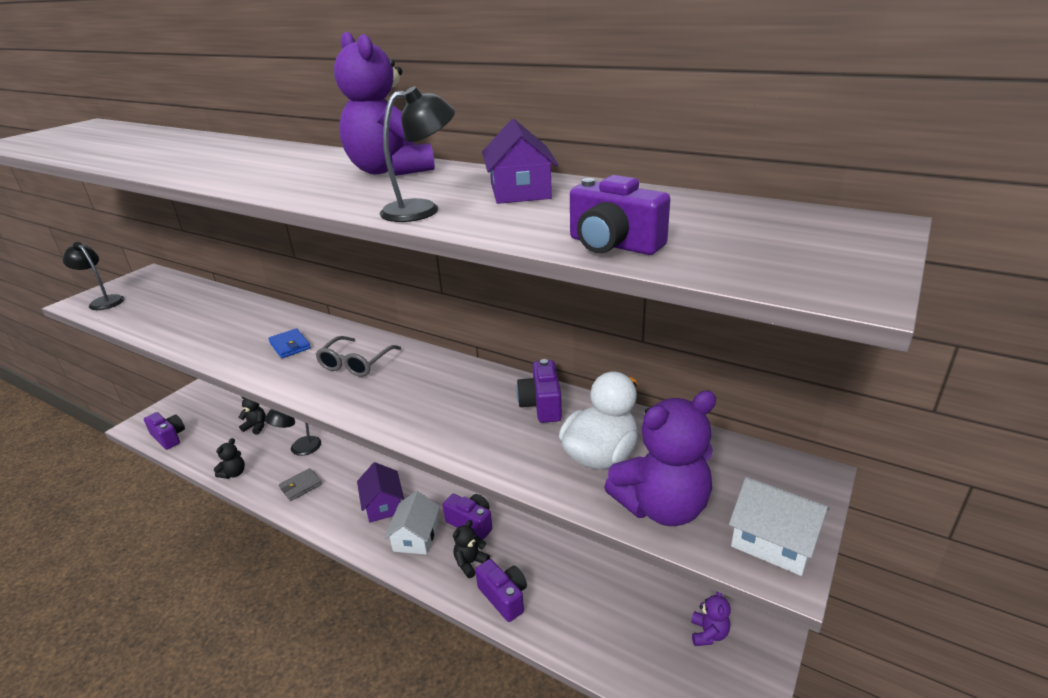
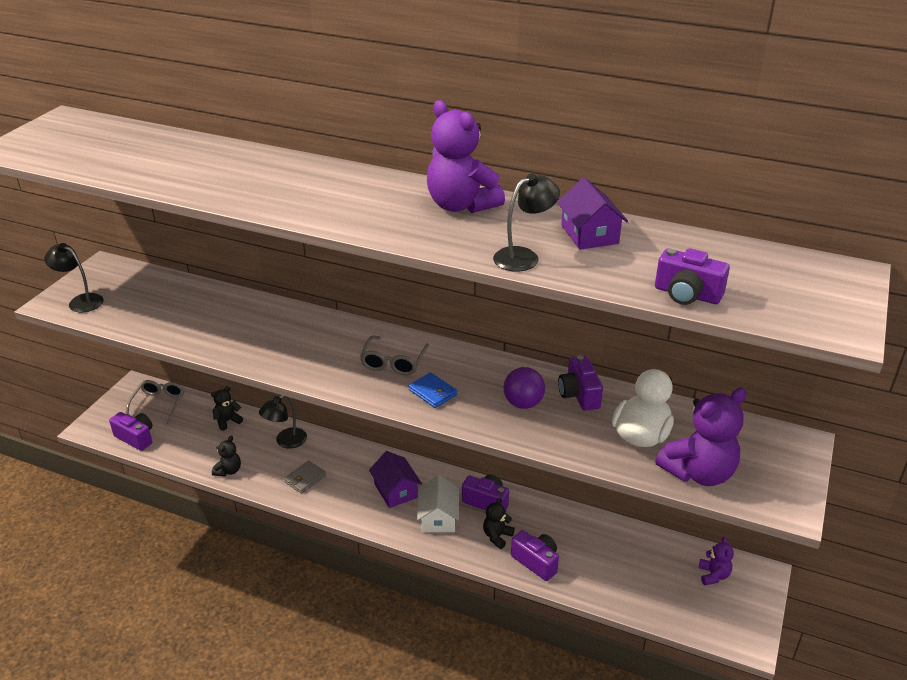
camera: 10 degrees left, 5 degrees up
black teddy bear [238,396,266,434] -> black teddy bear turned 45 degrees counterclockwise [211,386,243,431]
blue wallet [268,328,311,358] -> blue wallet moved to [409,372,457,408]
white house [729,477,830,576] -> none
none -> grey glasses [126,380,184,424]
none -> purple ball [503,367,545,409]

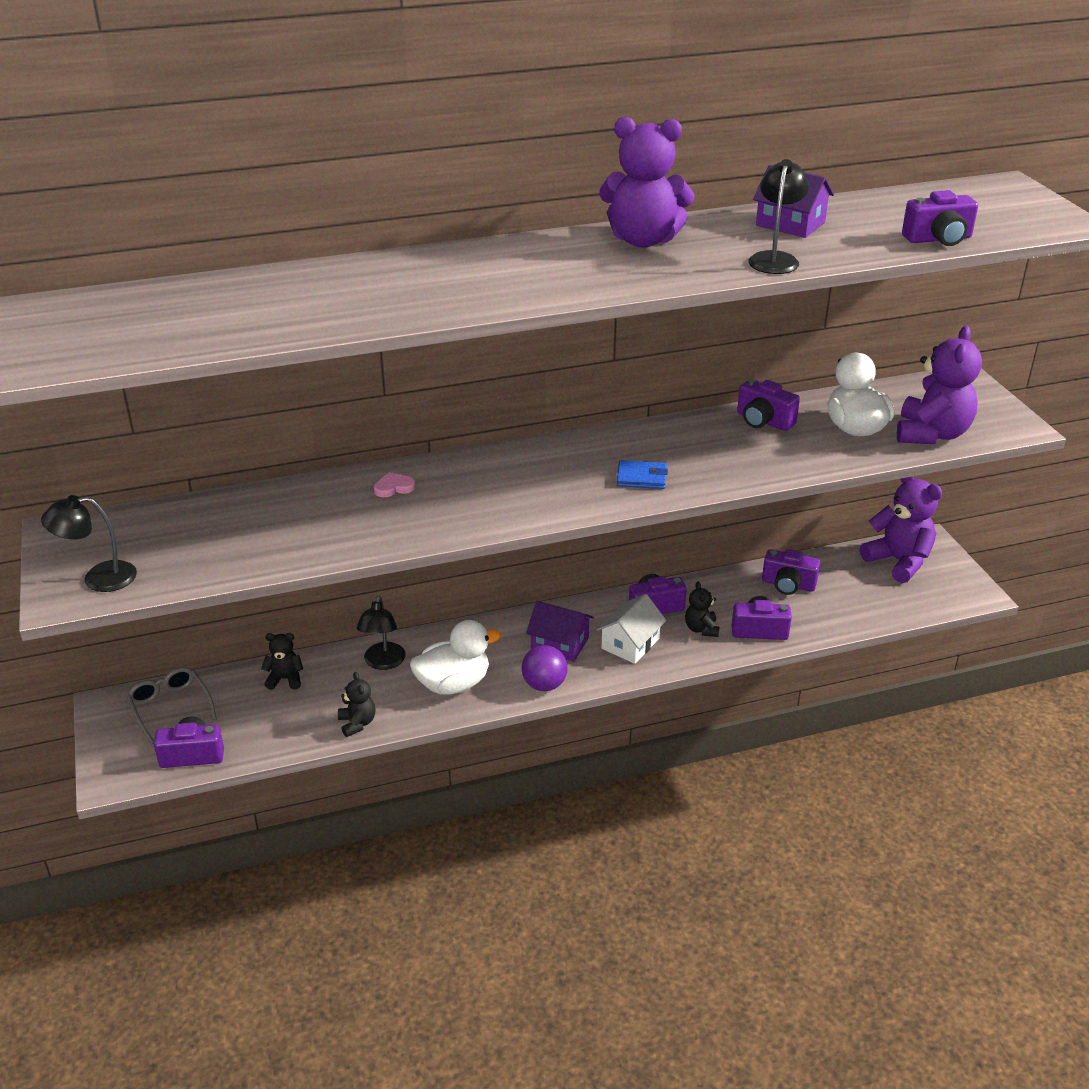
camera: 40 degrees left, 0 degrees up
black teddy bear [211,386,243,431] -> black teddy bear turned 75 degrees clockwise [261,633,303,690]
grey wallet [284,461,326,494] -> white duck [410,620,501,695]
grey glasses [360,335,429,375] -> none
white house [417,475,459,532] -> white house turned 75 degrees clockwise [596,594,666,664]
purple ball [503,367,545,409] -> purple ball moved to [522,645,568,691]
purple teddy bear [699,536,734,585] -> purple teddy bear [860,476,942,583], size x1.97
none -> pink heart [374,472,415,497]
none -> purple camera [762,549,820,595]

